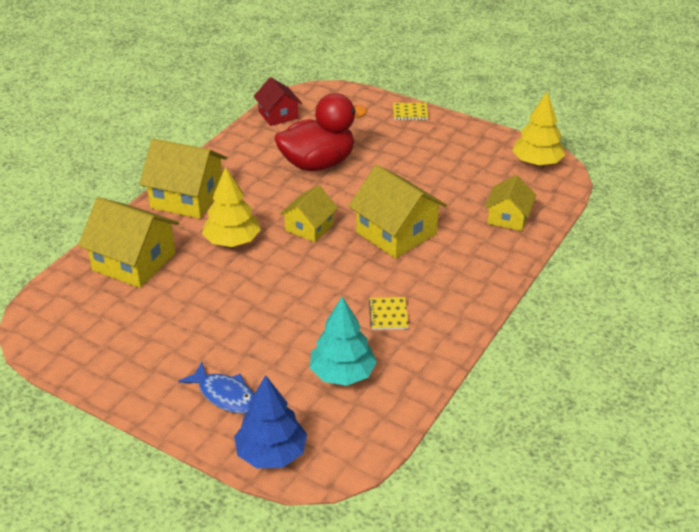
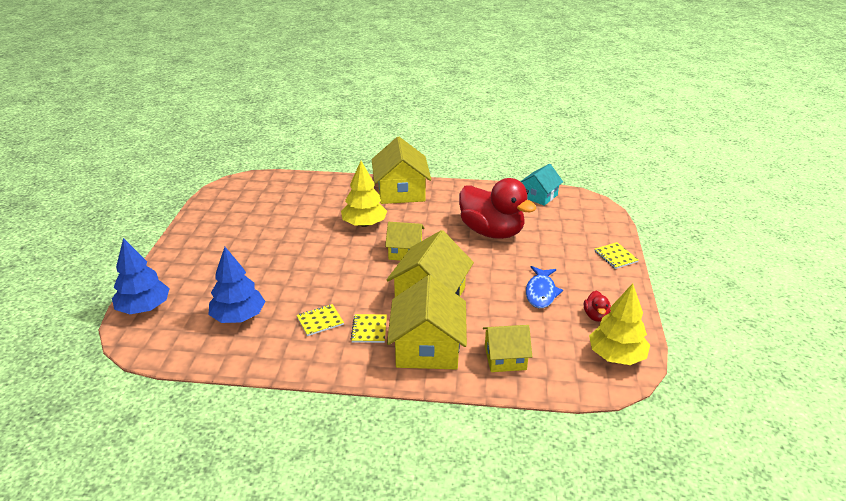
camera: 65 degrees right, 5 degrees down
yellow house [78,197,179,288] -> yellow house moved to [387,275,467,370]
blue fish [178,362,254,413] -> blue fish moved to [526,266,563,308]
red house [254,77,302,126] -> turquoise house [520,164,563,206]
turquoise tree [309,297,377,386] -> blue tree [209,247,265,323]
none -> yellow notebook [351,314,387,343]
none -> red duck [584,291,611,322]

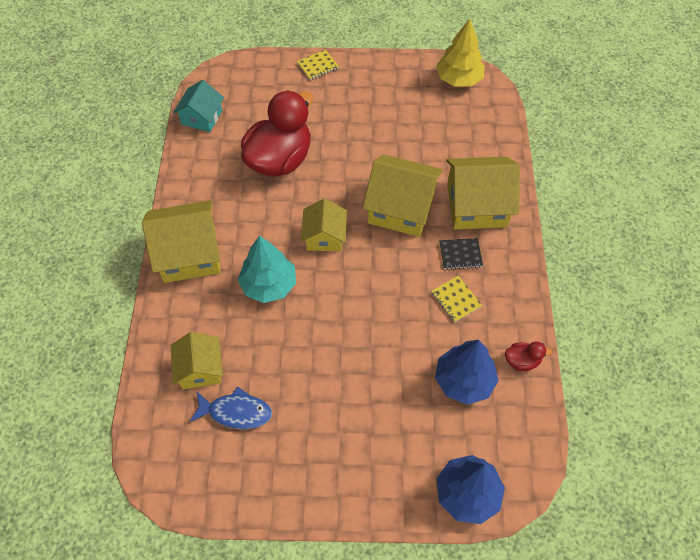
camera: 95 degrees left, 25 degrees up
yellow tree [341,161,387,227] -> turquoise tree [238,236,296,303]
yellow notebook [351,314,387,343] -> black notebook [439,238,483,270]
yellow house [483,325,532,372] -> yellow house moved to [171,332,223,389]
turquoise house [520,164,563,206] -> turquoise house turned 75 degrees clockwise [173,80,224,132]
blue fish [526,266,563,308] -> blue fish moved to [189,386,272,429]
red duck [584,291,611,322] -> red duck moved to [505,342,552,371]

